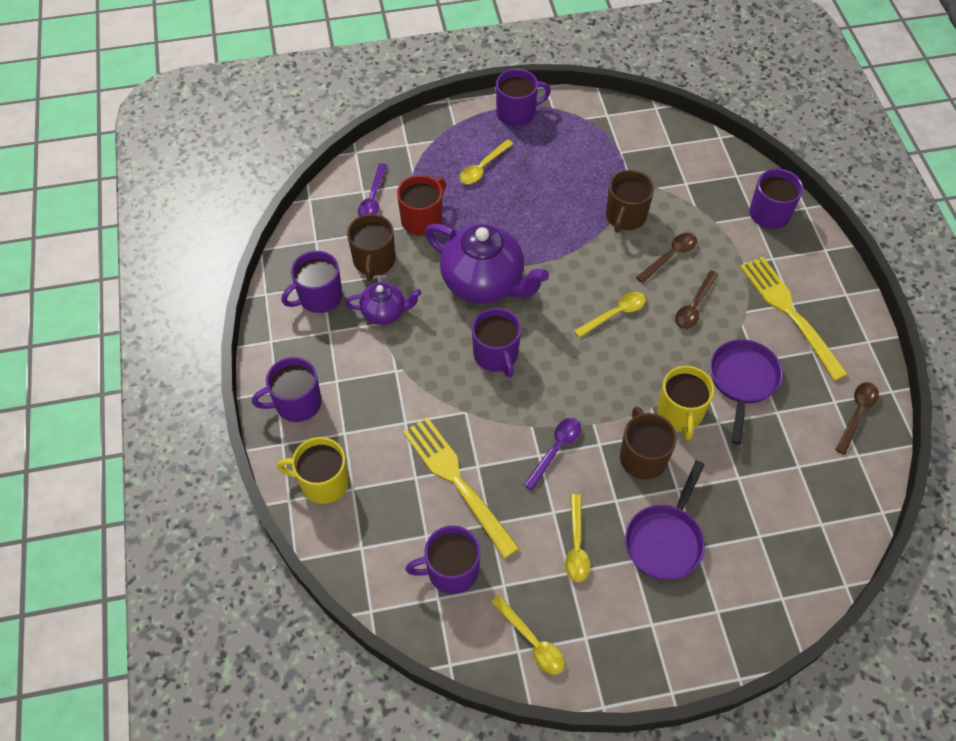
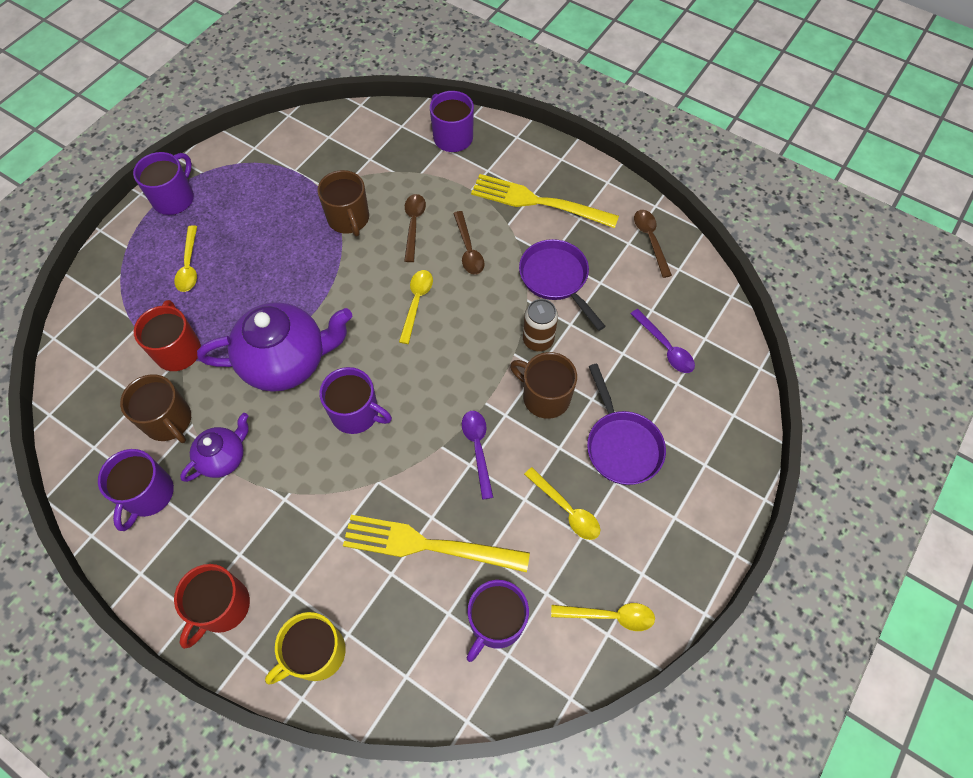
camera: 45 degrees left, 5 degrees up
purple mug [252,357,322,422] -> red mug [174,564,250,649]
purple spoon [358,163,388,217] -> purple spoon moved to [631,309,695,373]
yellow mug [657,366,714,440] -> brown can [523,299,558,351]

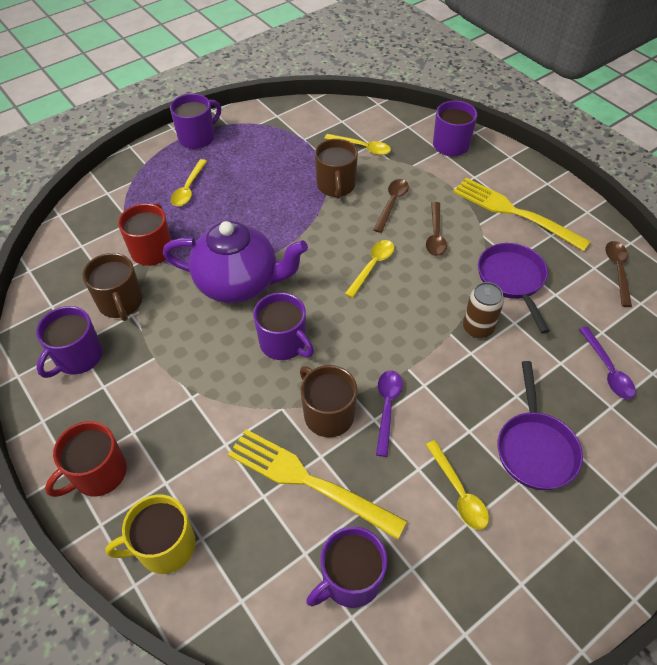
camera: 20 degrees right, 10 degrees down
purple teapot [180,413,249,482] -> none
brown mug [510,352,577,419] -> brown mug moved to [300,365,357,437]
yellow spoon [551,603,655,631] -> yellow spoon moved to [324,134,391,155]

